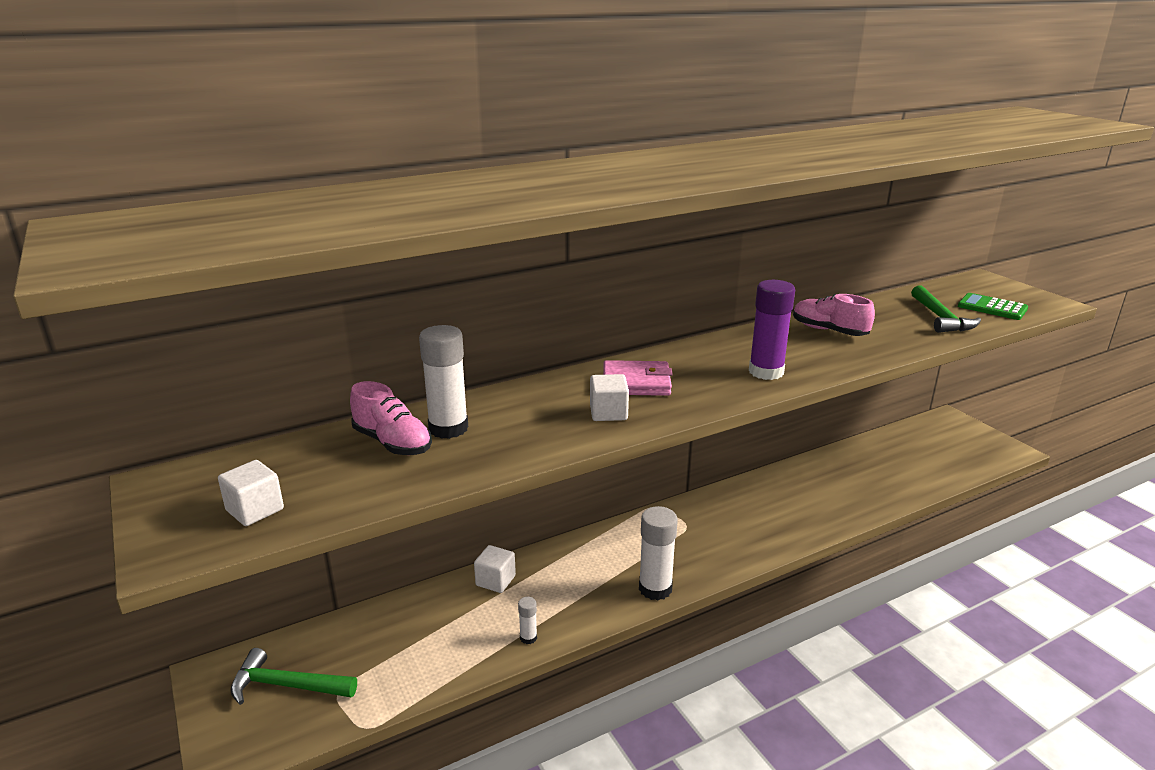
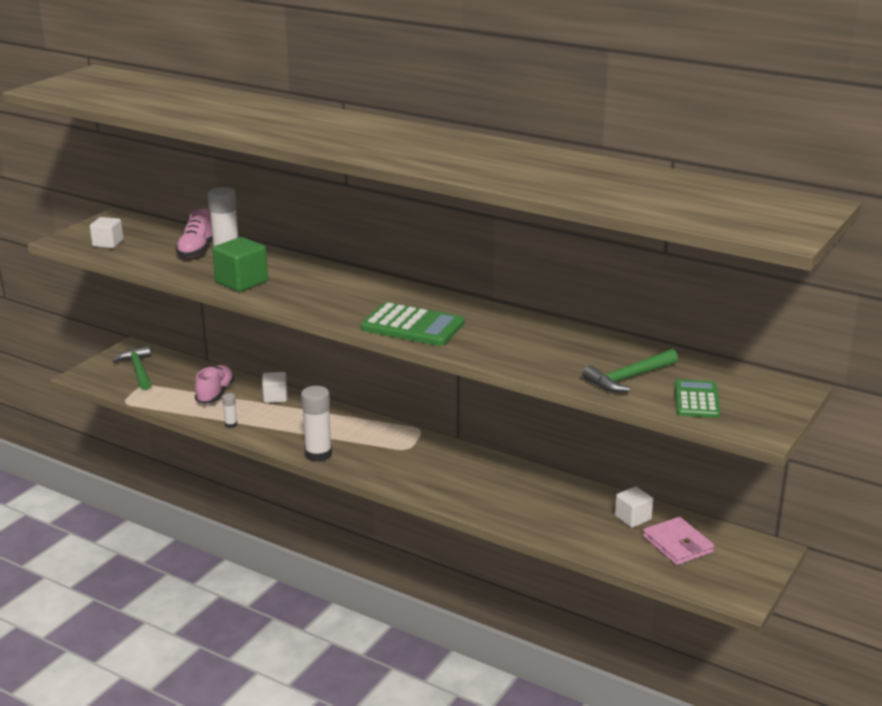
camera: 60 degrees right, 0 degrees up
white cube [590,374,629,421] -> white cube moved to [615,487,653,528]
pink wallet [603,360,673,396] -> pink wallet moved to [643,517,714,565]
purple glue stick [749,280,795,380] -> green calculator [361,302,464,346]
pink shoe [793,294,875,336] -> pink shoe moved to [195,365,234,404]
none -> green cube [212,237,268,292]

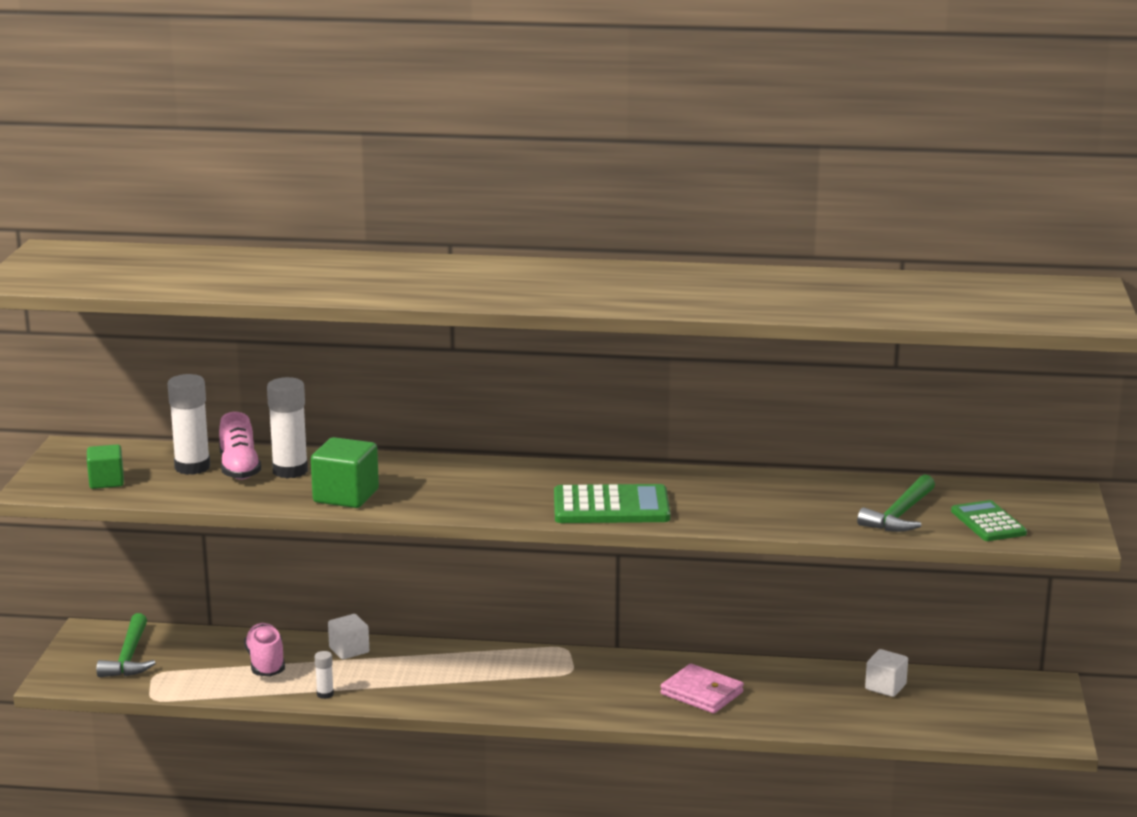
camera: 25 degrees left, 5 degrees down
white cube [90,217,123,248] -> green cube [87,444,124,489]
green hammer [113,346,152,390] -> green hammer turned 135 degrees counterclockwise [96,613,155,677]
white glue stick [301,386,332,462] -> white glue stick moved to [167,374,210,475]
pink wallet [643,517,714,565] -> pink wallet moved to [660,664,744,713]

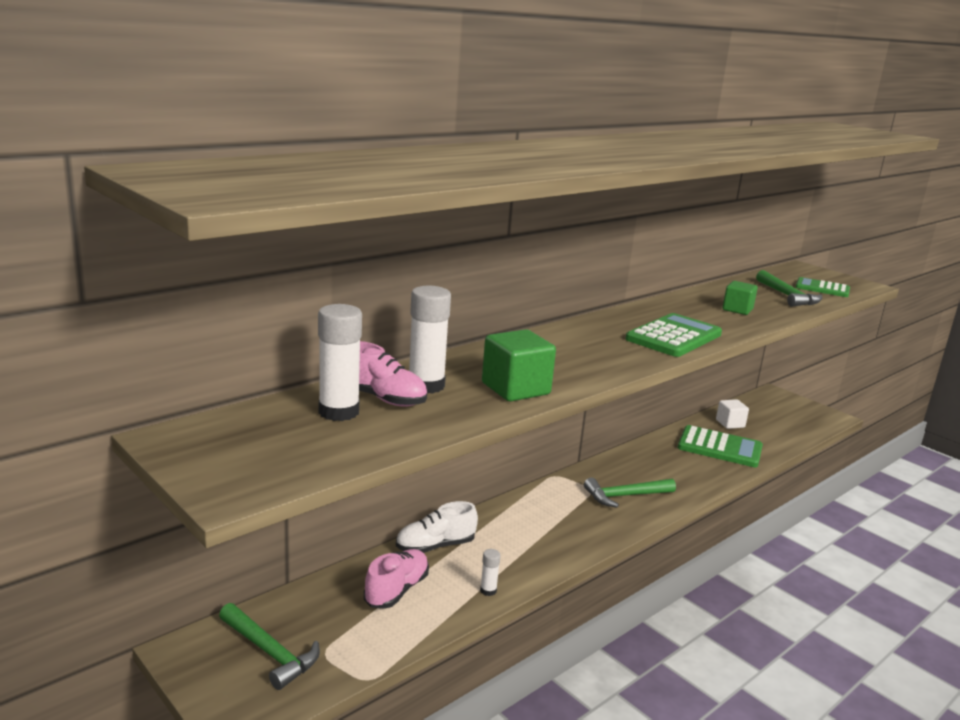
camera: 50 degrees left, 0 degrees up
green cube [87,444,124,489] -> green cube moved to [723,281,758,315]
pink shoe [244,623,285,677] -> pink shoe turned 90 degrees clockwise [364,549,429,609]
white cube [328,614,369,659] -> white shoe [396,501,478,553]
pink wallet [660,664,744,713] -> none
none -> green hammer [584,478,676,508]
none -> green calculator [678,425,763,467]

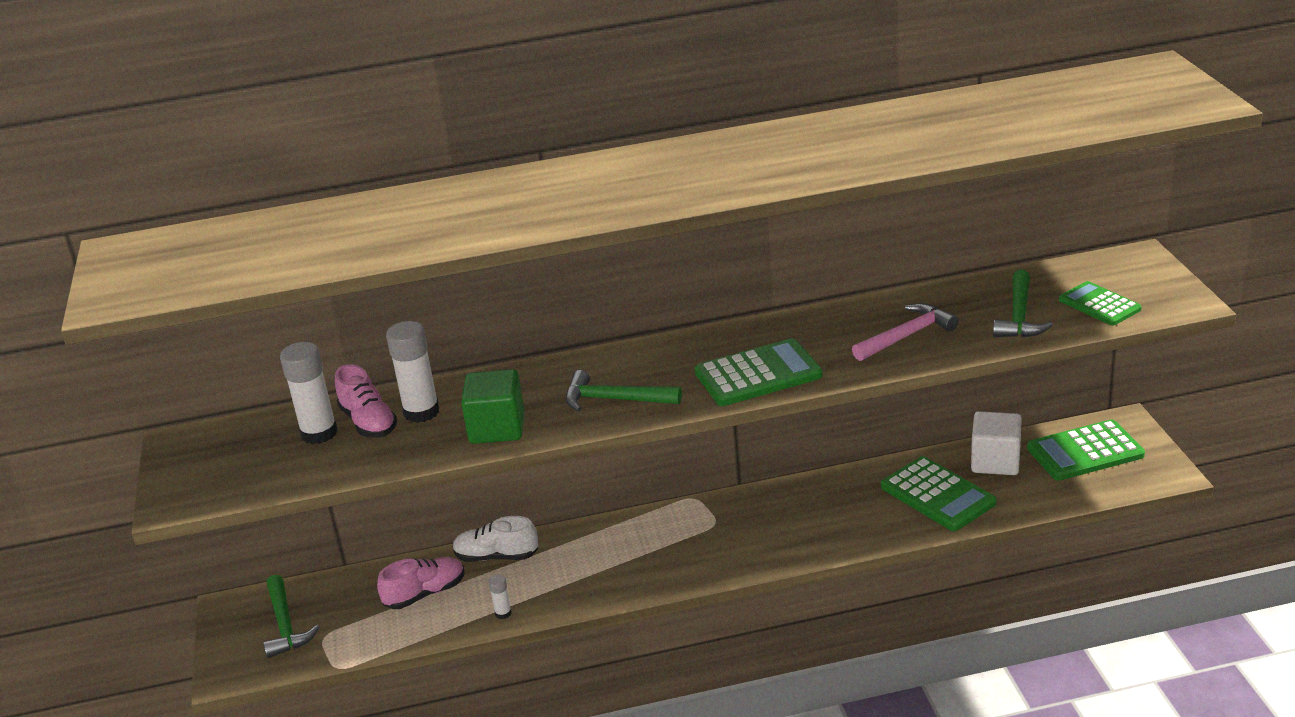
camera: 35 degrees right, 10 degrees up
green hammer [584,478,676,508] -> green hammer moved to [565,370,682,412]
white cube [716,399,749,429] -> white cube [971,411,1022,475], size x1.54
green cube [723,281,758,315] -> pink hammer [852,303,959,361]
none -> green calculator [1027,419,1145,481]

